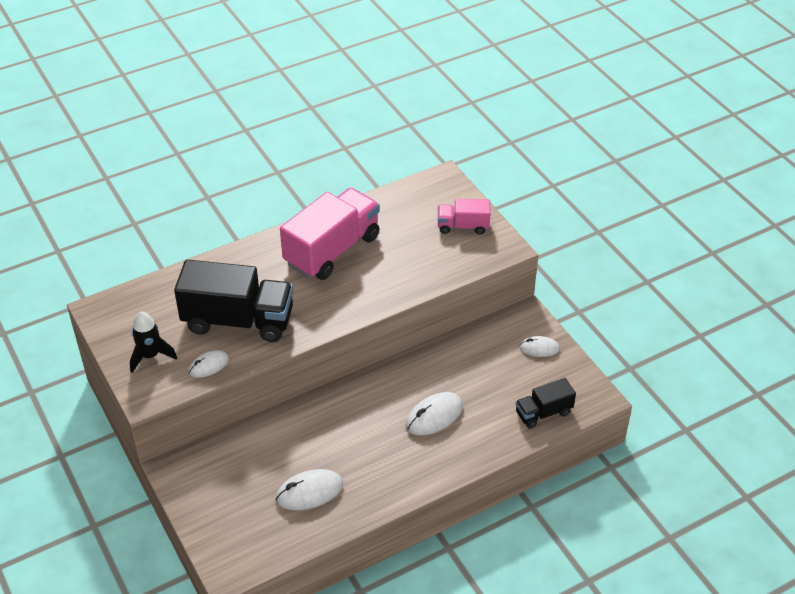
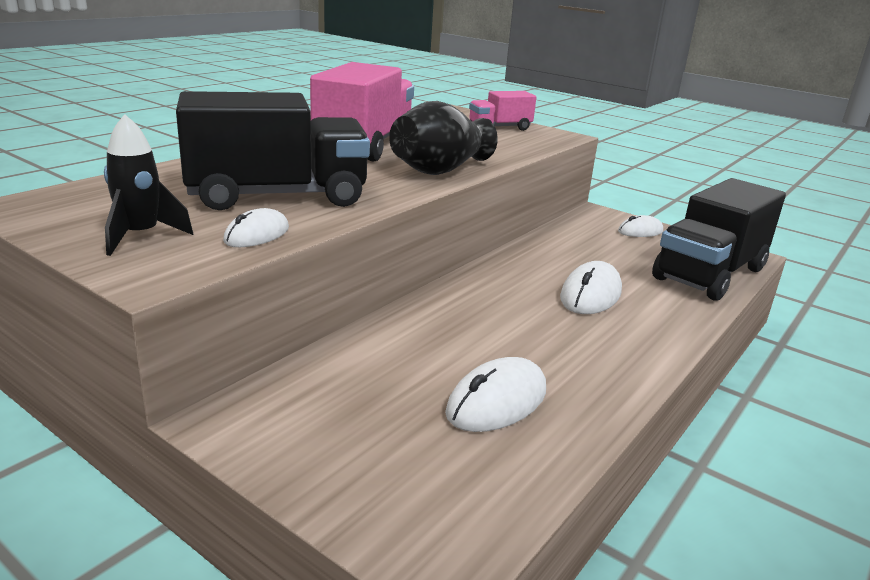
camera: 25 degrees left, 20 degrees down
black truck [516,378,576,429] -> black truck [652,178,786,301], size x1.94
none -> black vase [389,101,498,175]

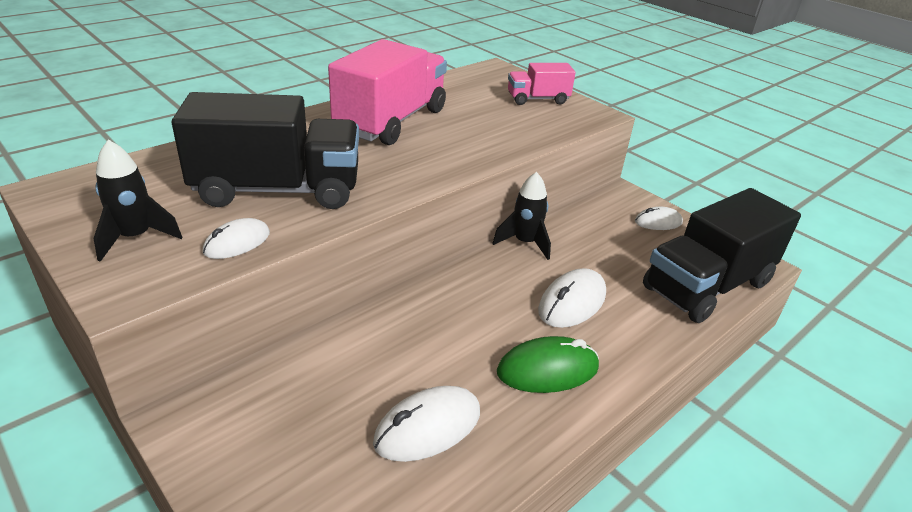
camera: 10 degrees right, 10 degrees up
black vase [389,101,498,175] -> none
none -> black rocket [492,172,551,260]
none -> green mouse [497,336,599,393]

